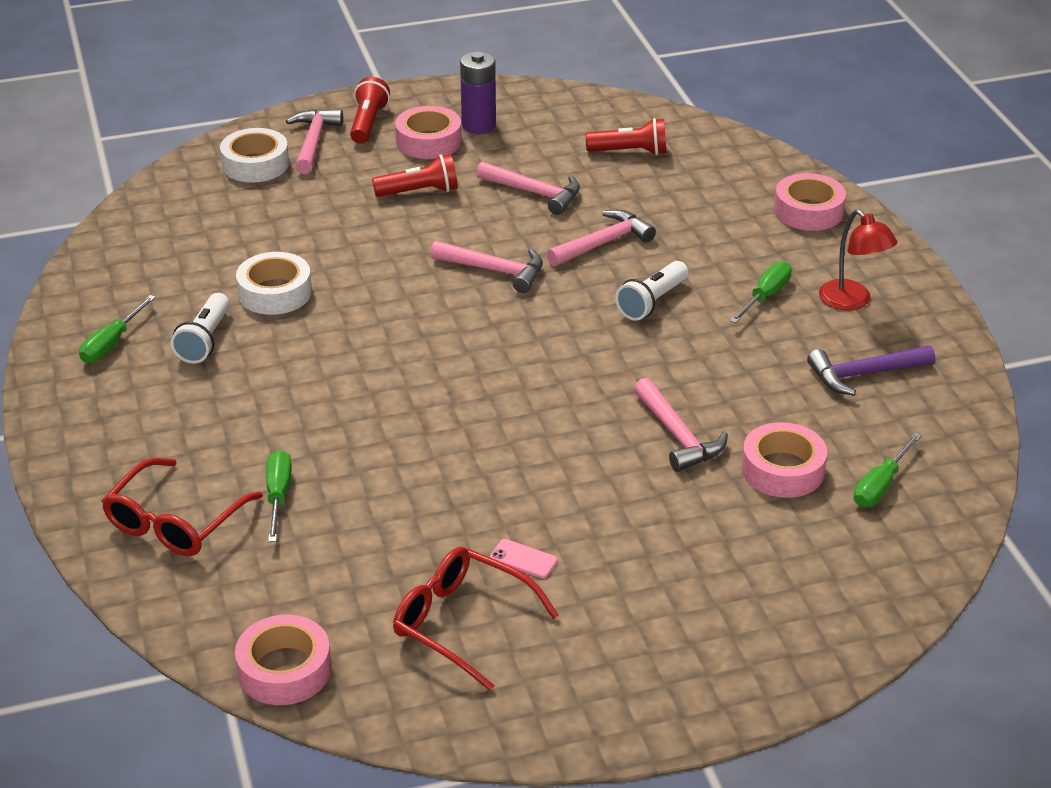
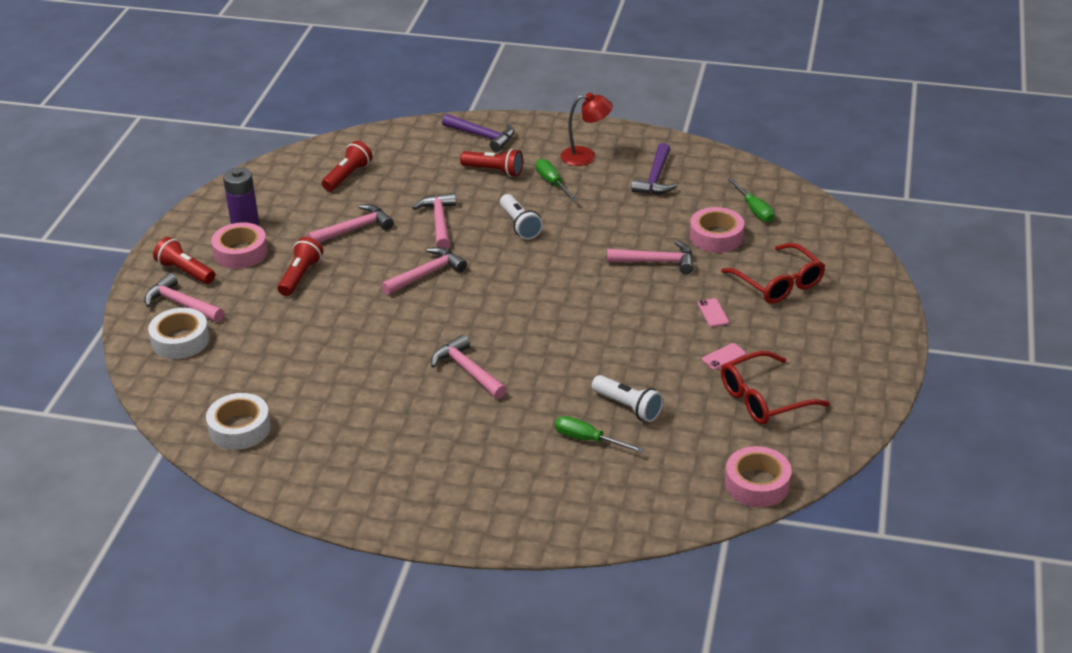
camera: 60 degrees left, 0 degrees up
green screwdriver [79,295,156,363] -> none
red glasses [102,458,263,556] -> red glasses moved to [721,243,825,304]
white flashlight [171,293,230,363] -> white flashlight moved to [592,375,663,422]
white tape [236,252,312,315] -> white tape moved to [206,393,271,450]
pink tape [774,173,846,231] -> purple hammer [442,114,515,152]
none -> pink hammer [431,334,507,399]
none -> red flashlight [460,149,523,177]
none -> pink phone [698,298,729,327]

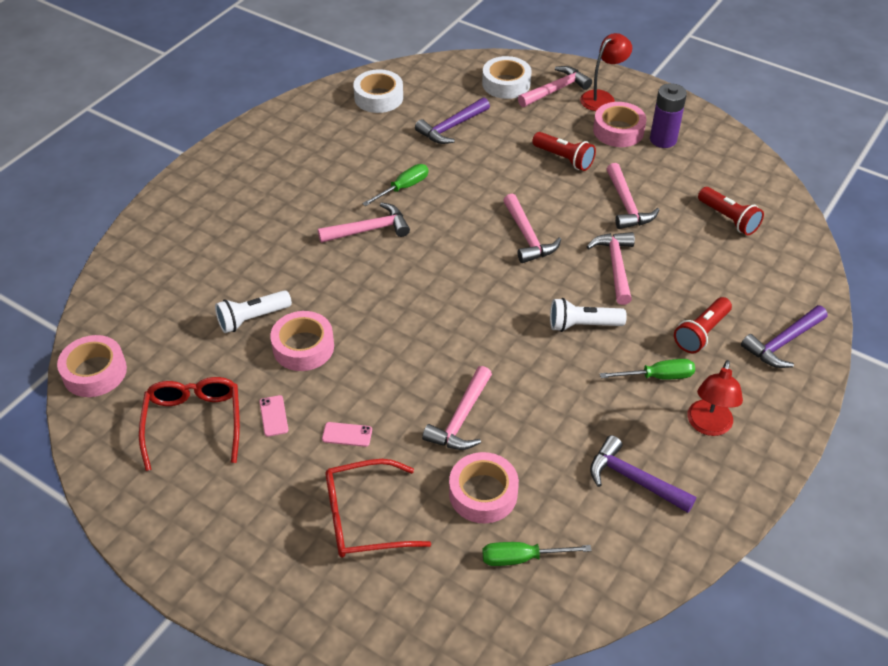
camera: 110 degrees right, 10 degrees up
red flashlight [153,237,215,284] -> red lamp [580,33,632,111]
pink hammer [412,193,456,249] -> pink hammer turned 105 degrees counterclockwise [587,232,635,305]
green screwdriver [555,416,644,453] -> green screwdriver moved to [362,164,428,206]
none -> pink tape [270,311,334,371]
none -> purple hammer [415,97,490,144]

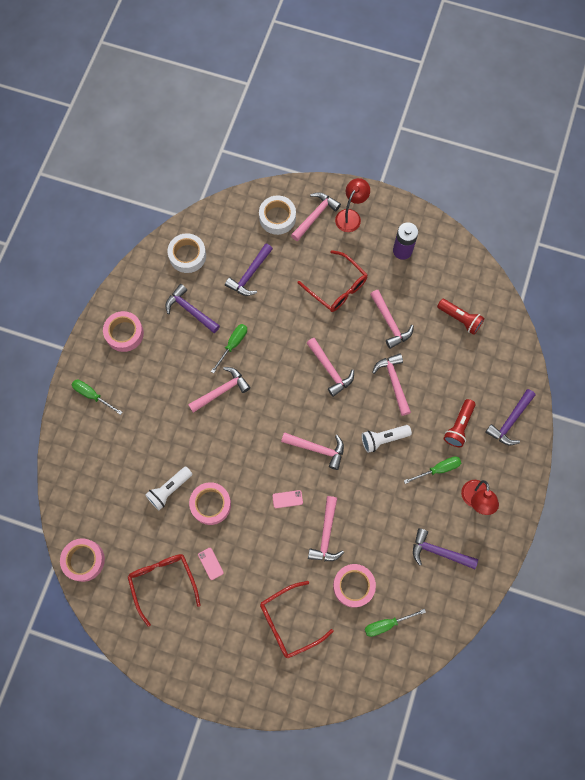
camera: 15 degrees left, 25 degrees up
pink phone [322,422,372,447] -> pink phone moved to [272,490,303,508]
red flashlight [532,132,596,171] -> red glasses [298,250,367,312]
pink tape [593,102,646,147] -> pink tape moved to [103,311,144,352]
none -> green screwdriver [72,380,123,415]
none -> purple hammer [165,284,220,333]
none -> pink hammer [281,432,344,470]

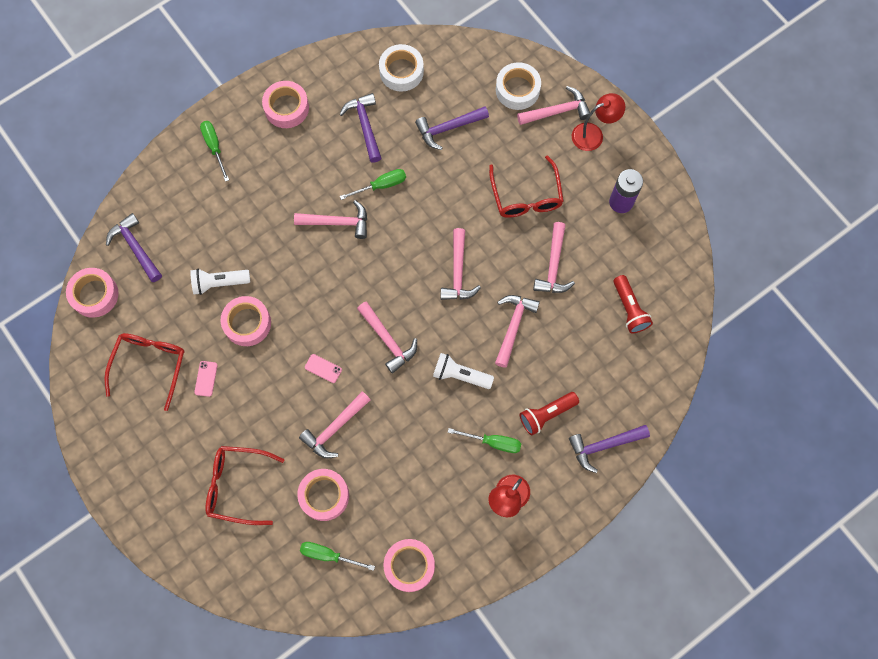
camera: 35 degrees right, 0 degrees up
purple hammer [413,528,478,569] -> purple hammer moved to [106,213,162,282]
none -> pink tape [383,539,435,592]

